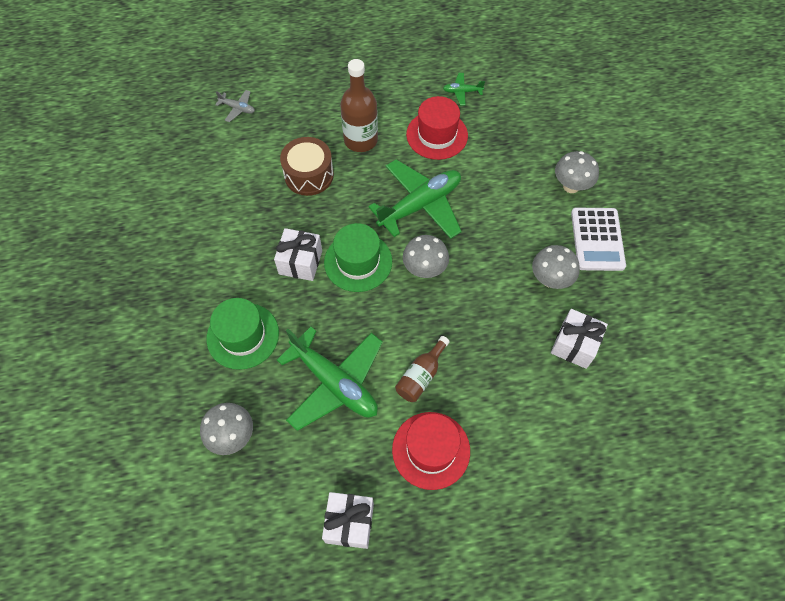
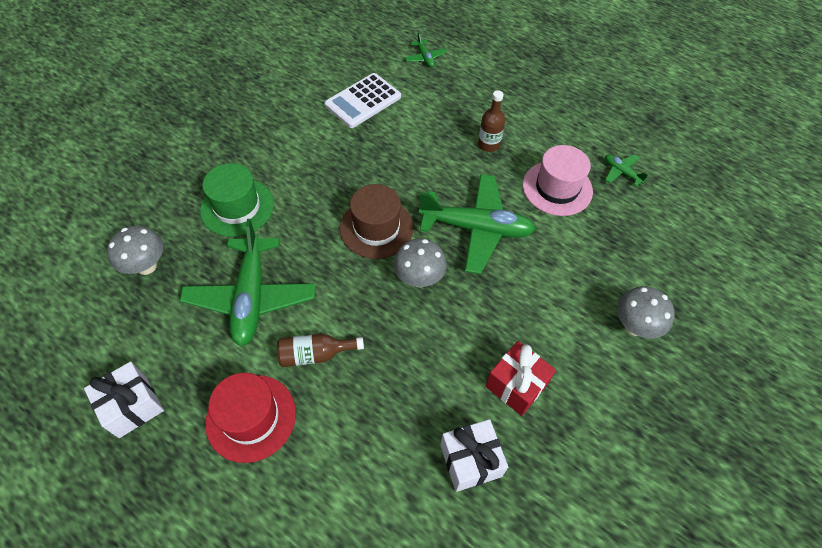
camera: 45 degrees right, 5 degrees down
grey plane [215,90,255,122] -> green plane [405,32,447,67]
white gift [274,228,322,281] -> none
brown drum [280,137,334,196] -> none
green hat [324,223,392,292] -> brown hat [340,184,414,259]
brown bottle [340,59,378,152] -> brown bottle [478,90,505,152], size x0.61
red hat [406,96,468,160] -> pink hat [523,145,593,216]
grey mushroom [532,245,580,289] -> red gift [485,341,556,416]
white calculator [571,207,626,271] -> white calculator moved to [325,73,401,128]

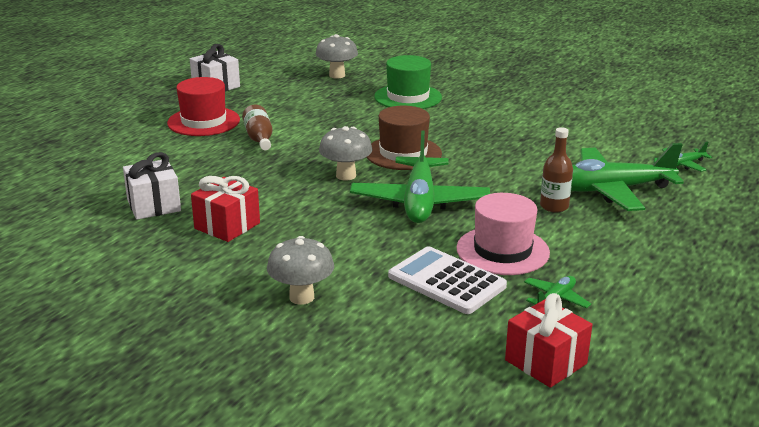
camera: 85 degrees right, 30 degrees down
green plane [180,219,315,346] -> green plane moved to [571,143,684,211]
white calculator [325,73,401,128] -> white calculator moved to [388,246,507,314]
none -> red gift [505,293,592,388]

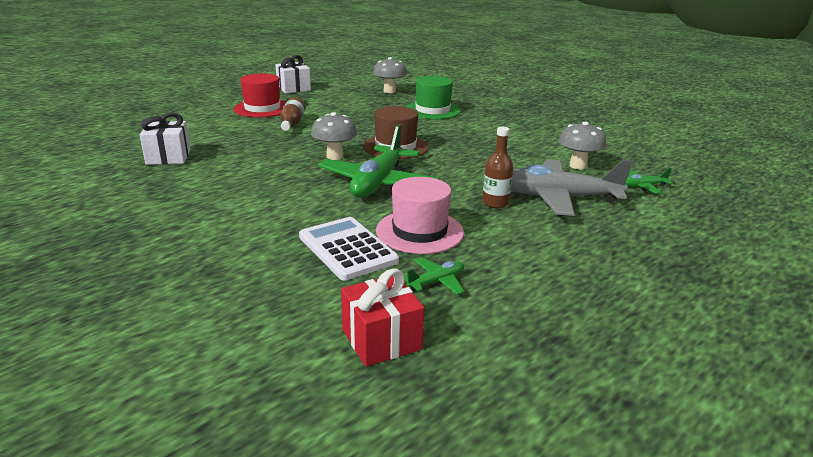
camera: 15 degrees right, 0 degrees up
red gift [191,176,260,242] -> none
grey mushroom [267,236,334,305] -> grey mushroom moved to [559,121,606,170]
green plane [571,143,684,211] -> grey plane [511,159,633,216]

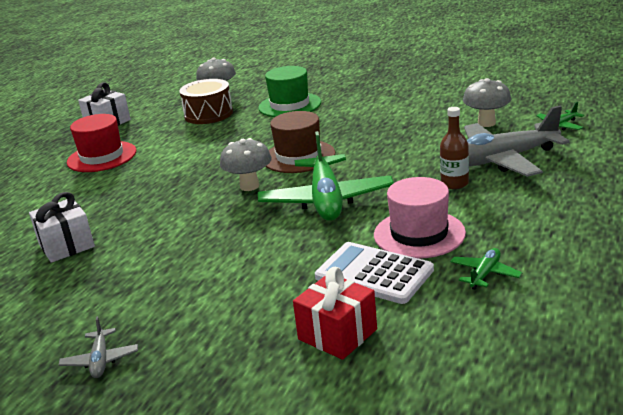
camera: 20 degrees left, 0 degrees up
brown bottle [280,97,306,131] -> none
red gift [341,269,424,367] -> red gift moved to [293,267,377,360]
none -> grey plane [59,316,138,378]
none -> brown drum [179,79,233,124]

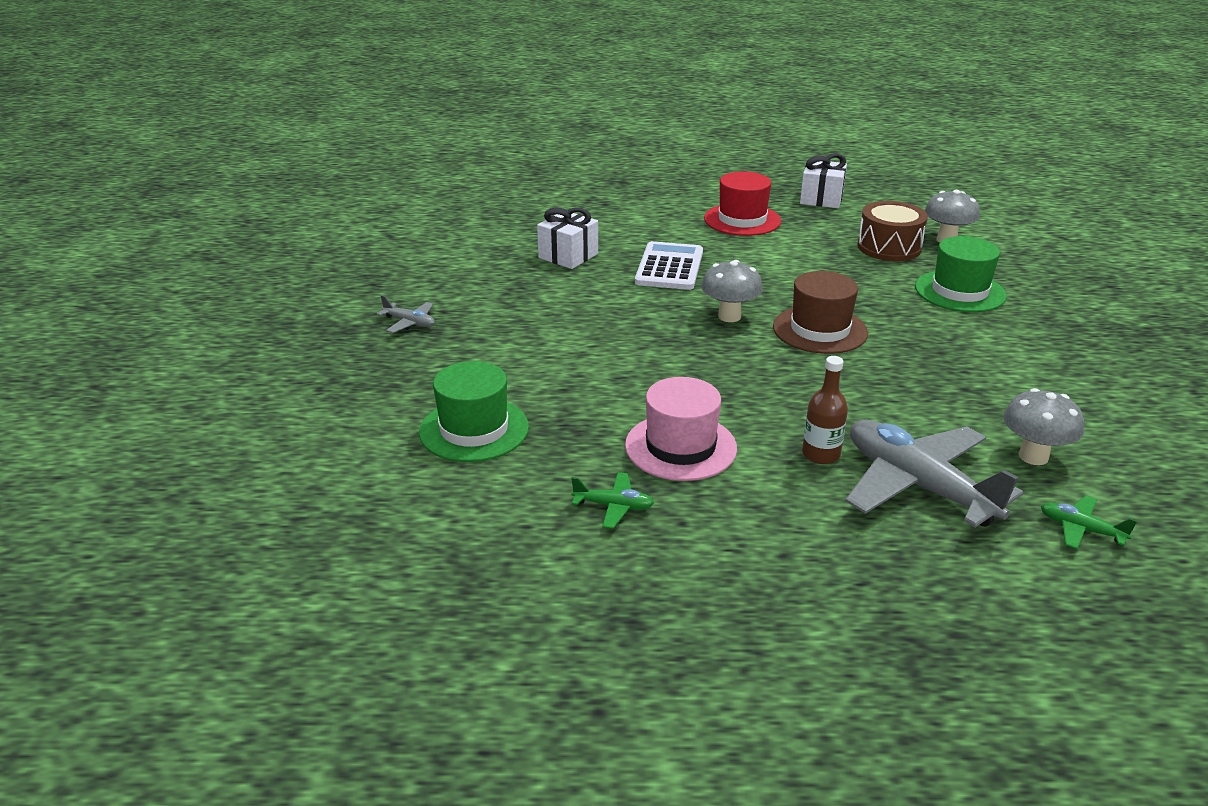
camera: 65 degrees right, 5 degrees up
grey plane [59,316,138,378] -> grey plane turned 120 degrees counterclockwise [377,295,435,333]
green plane [258,131,394,221] -> none
red gift [293,267,377,360] -> green hat [419,361,529,462]
white calculator [315,242,434,304] -> white calculator moved to [635,241,703,290]

